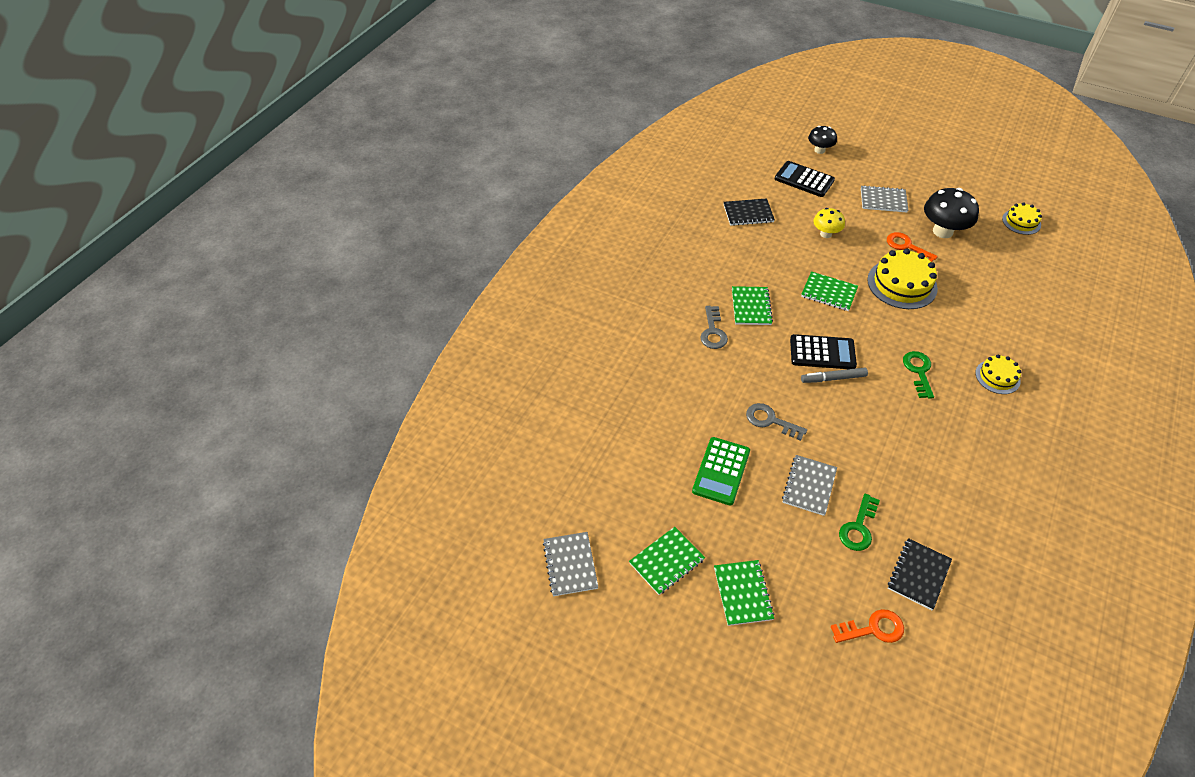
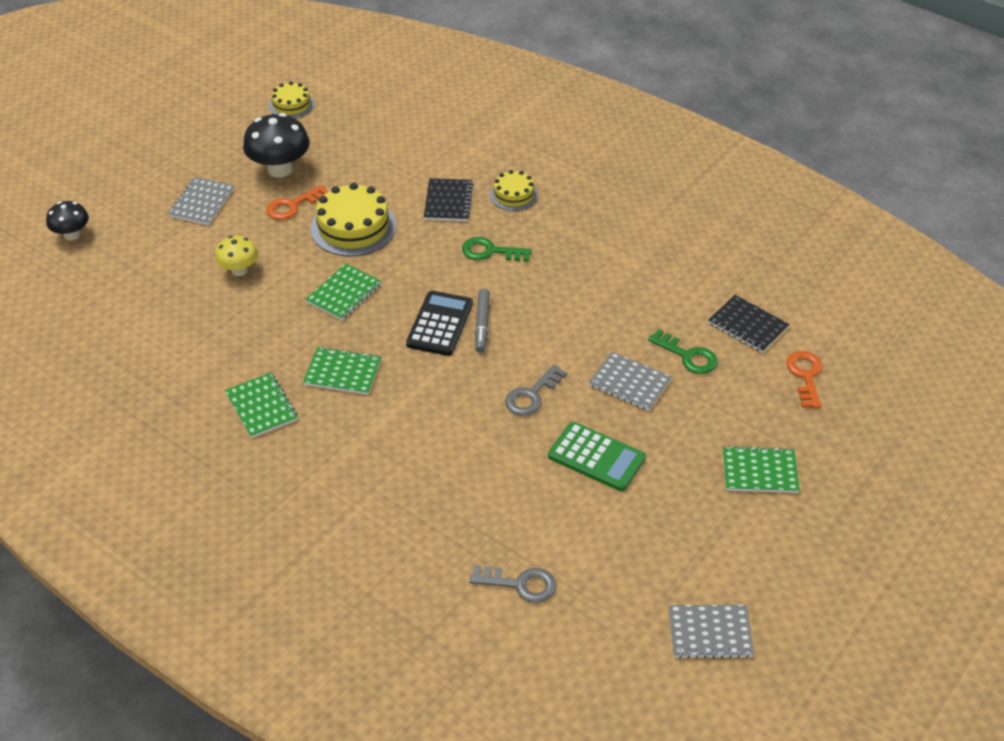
camera: 80 degrees left, 5 degrees down
green notebook [629,527,705,595] -> green notebook moved to [225,373,298,438]
grey key [700,306,728,349] -> grey key moved to [470,565,556,603]
black notebook [724,198,775,226] -> black notebook moved to [424,178,473,221]
black calculator [775,161,835,197] -> none

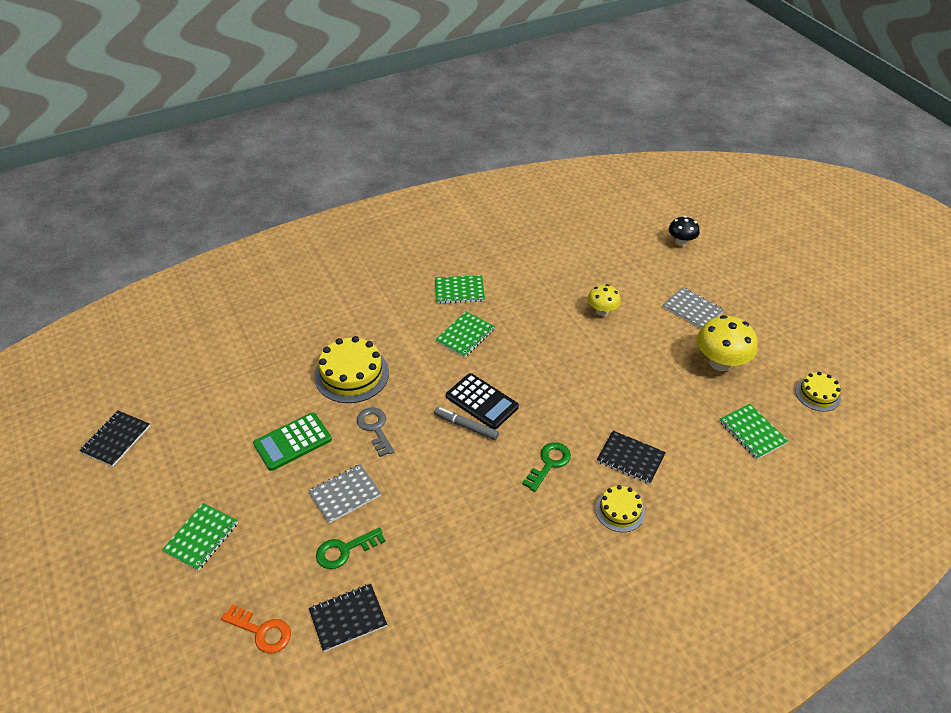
camera: 115 degrees right, 0 degrees up
black mushroom [243,113,310,178] -> yellow mushroom [697,315,757,371]
orange key [266,185,329,220] -> none
green notebook [305,263,382,320] -> green notebook moved to [719,404,788,459]
yellow cake [311,183,397,257] -> yellow cake moved to [314,336,389,403]
grey key [470,565,556,603] -> none
grey notebook [669,605,754,659] -> black notebook [79,411,150,467]

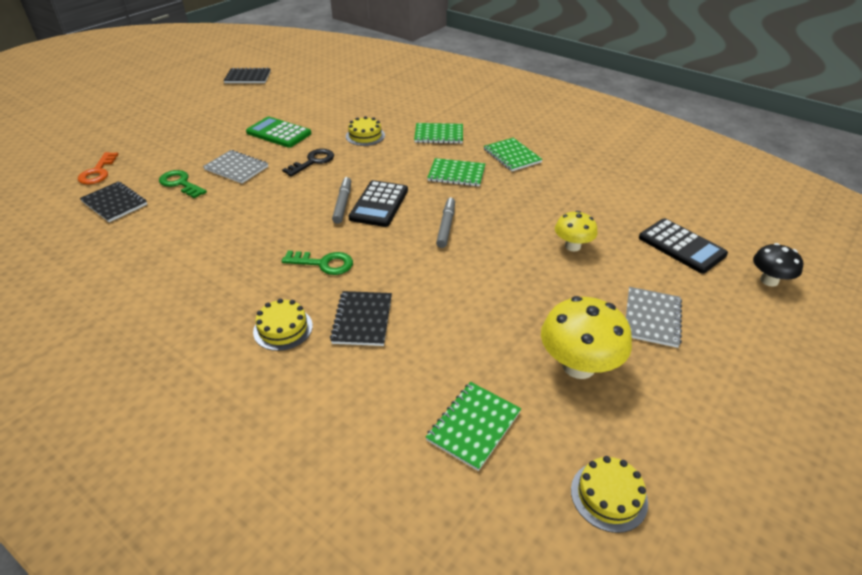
camera: 65 degrees right, 5 degrees down
green notebook [162,503,238,571] -> green notebook moved to [414,123,463,144]
yellow cake [314,336,389,403] -> yellow cake [346,116,385,146], size x0.58
grey key [357,408,394,457] -> black key [282,149,334,177]
none -> grey marker [436,198,455,248]
none -> black calculator [639,218,728,274]

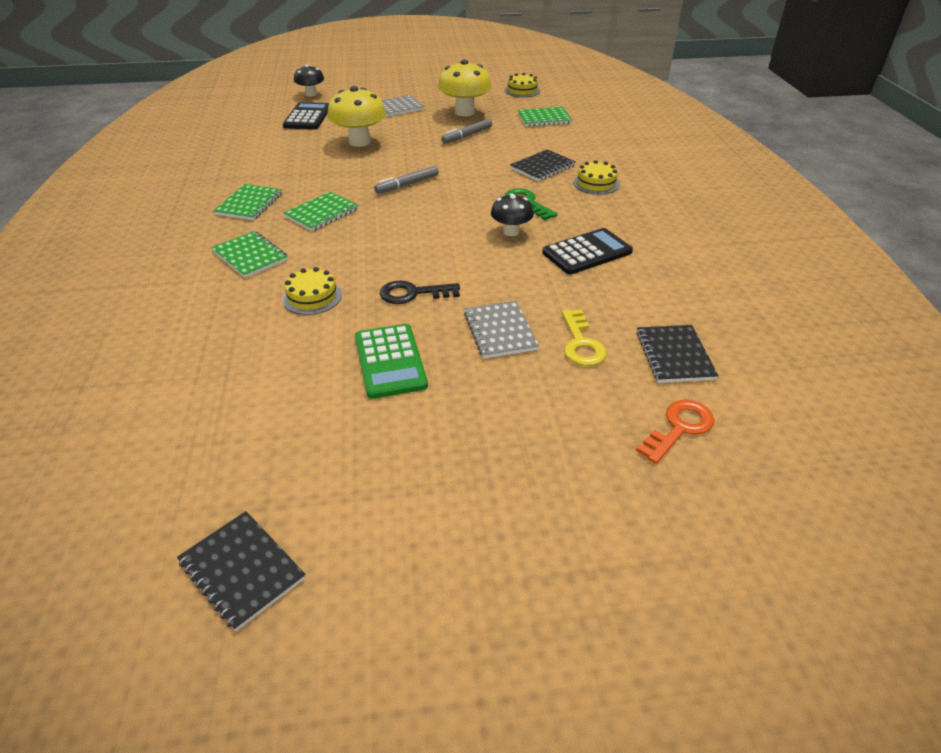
camera: 135 degrees left, 0 degrees up
green key [159,170,207,198] -> yellow key [562,309,607,366]
grey marker [332,177,351,224] -> grey marker moved to [441,119,492,144]
black calculator [349,180,408,227] -> black calculator moved to [542,228,633,275]
green notebook [427,158,485,186] -> green notebook turned 75 degrees clockwise [283,192,359,231]
yellow mushroom [555,211,598,252] -> yellow mushroom [327,86,386,147], size x1.67
none -> black mushroom [491,193,534,236]

